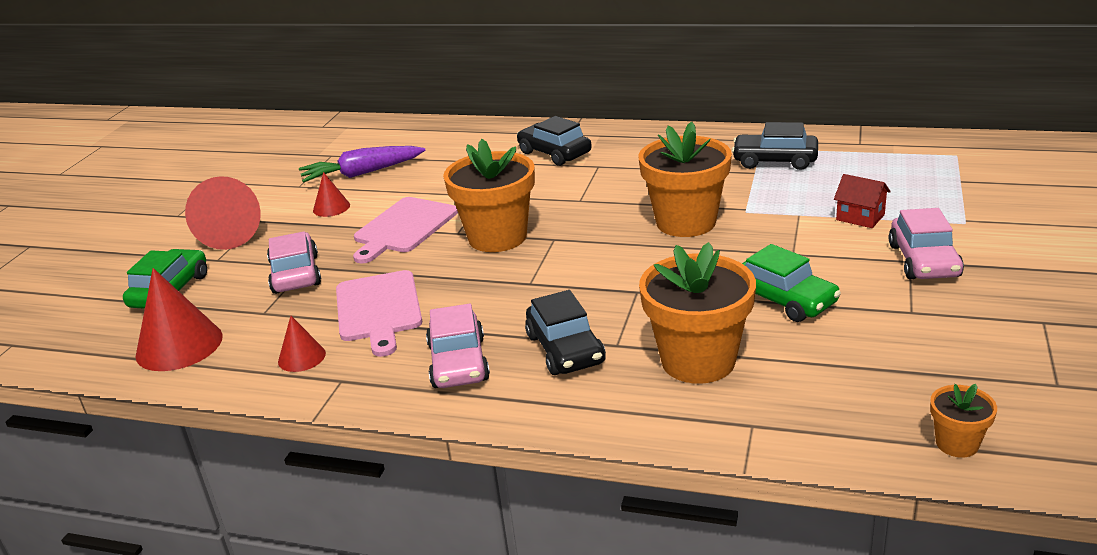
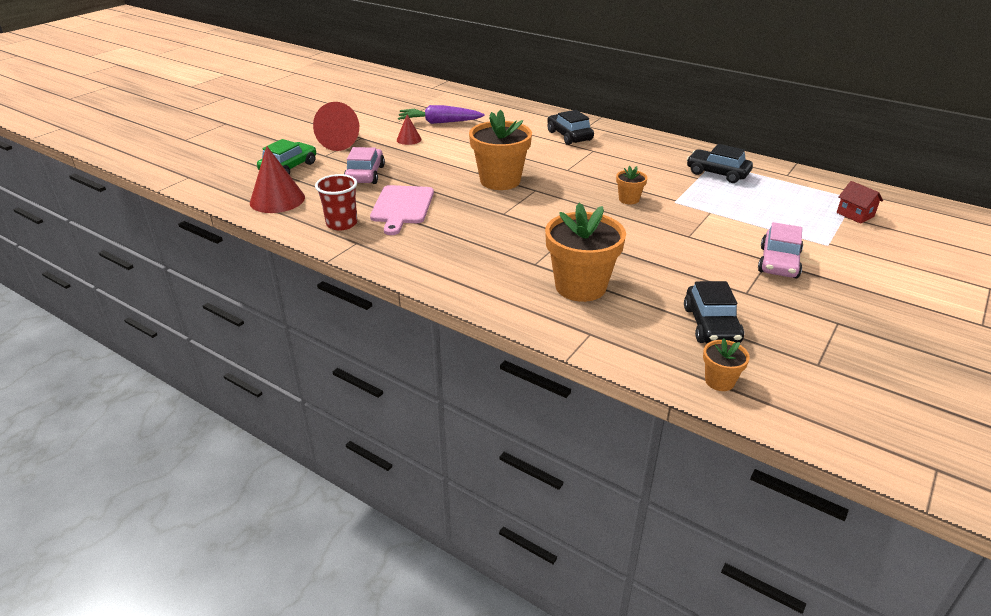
camera: 15 degrees right, 5 degrees up
red cone [278,316,326,372] -> red cup [315,174,357,231]
pink cutting board [353,197,458,264] -> none
pink car [426,304,490,388] -> none
black car [525,290,606,375] -> black car moved to [684,281,744,343]
orange flower pot [639,122,732,237] -> orange flower pot [616,166,647,204], size x0.48
green car [742,244,841,322] -> none
red house [834,174,891,228] -> red house moved to [837,181,883,224]

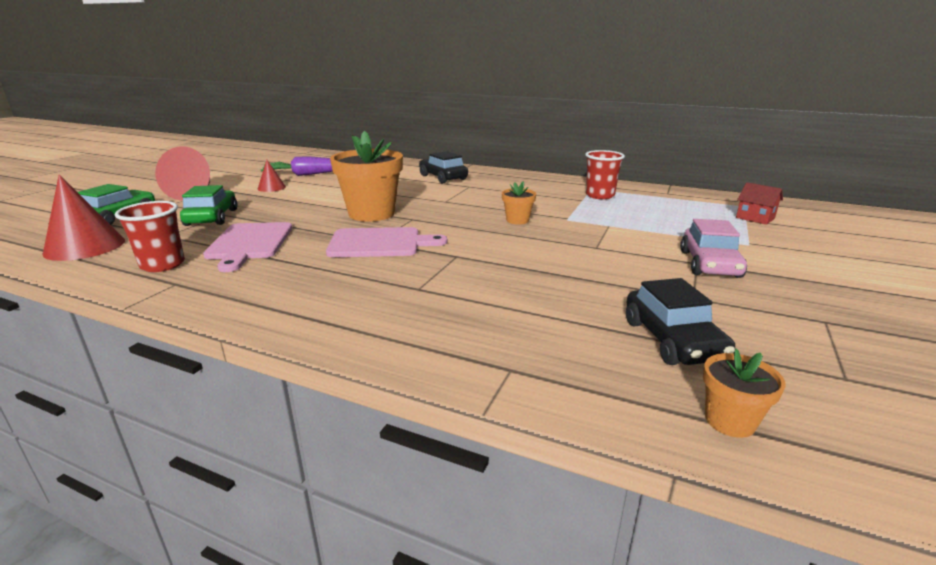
camera: 10 degrees left, 10 degrees down
pink car [344,147,385,184] -> green car [180,185,237,226]
orange flower pot [545,203,626,302] -> none
black car [687,144,753,183] -> red cup [585,150,625,199]
none -> pink cutting board [326,227,447,257]

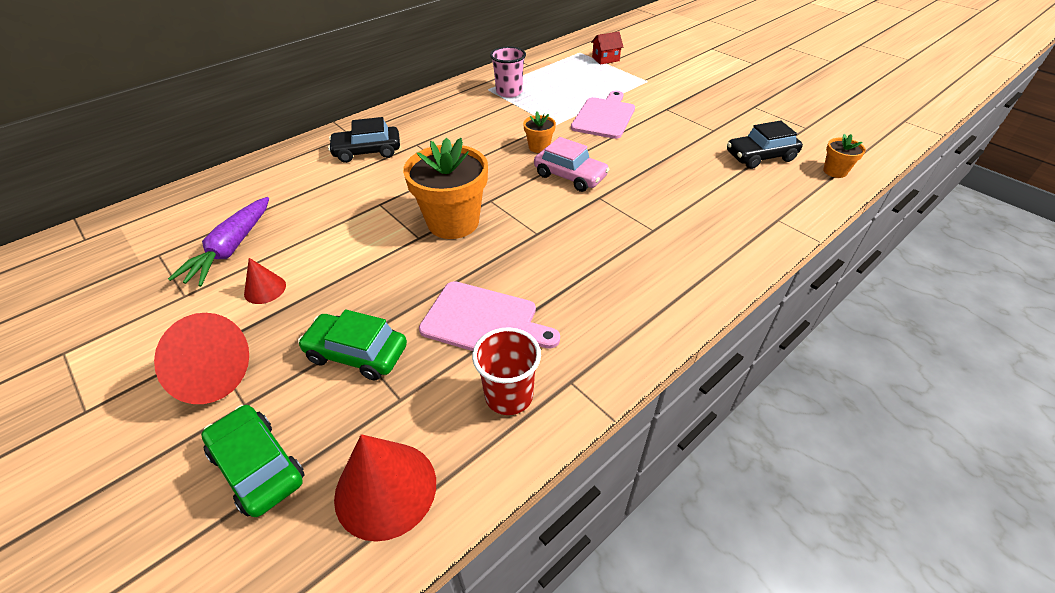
camera: 65 degrees left, 20 degrees up
pink cutting board [326,227,447,257] -> pink cutting board moved to [571,90,635,139]
red cup [585,150,625,199] -> pink cup [490,46,526,98]
black car [626,278,735,365] -> black car turned 150 degrees clockwise [727,120,803,169]
pink car [680,219,747,278] -> pink car moved to [534,137,610,192]

